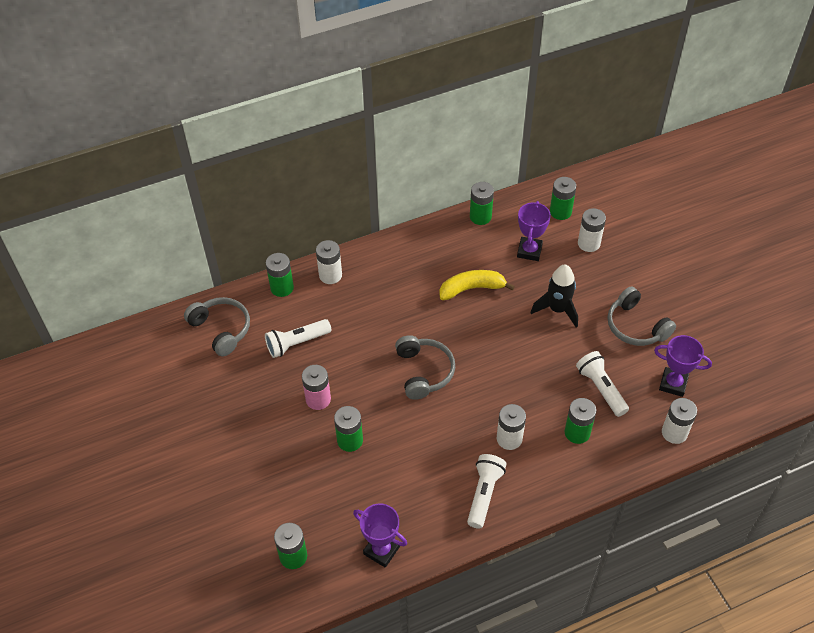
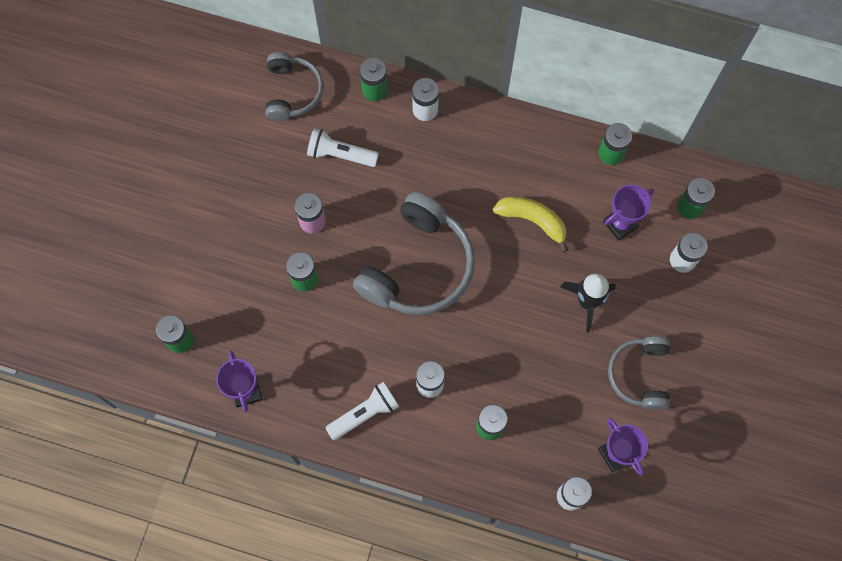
camera: 40 degrees right, 20 degrees up
grey headphones [395,335,455,400] -> grey headphones [353,192,475,315], size x1.67
white flashlight [576,351,629,417] -> none

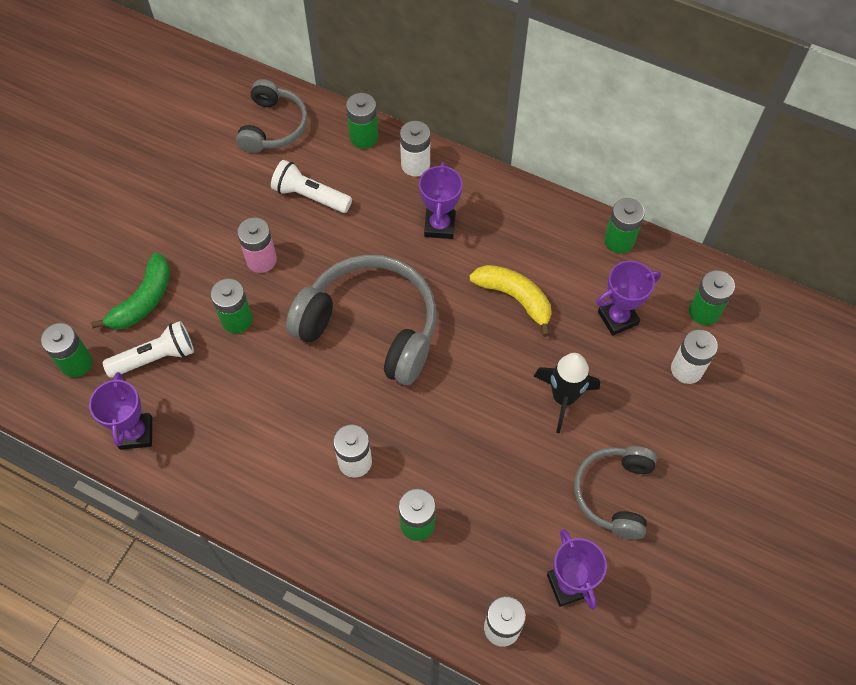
camera: 10 degrees right, 10 degrees down
white flashlight [326,382,399,440] -> white flashlight moved to [103,321,194,378]
grey headphones [353,192,475,315] -> grey headphones turned 105 degrees counterclockwise [286,255,437,385]
none -> green banana [91,252,170,330]
none -> purple trophy [419,162,463,239]

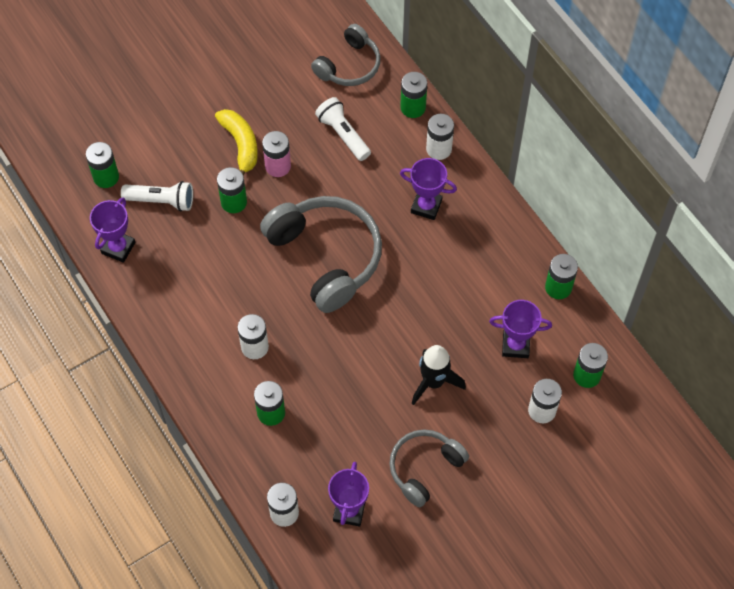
camera: 30 degrees right, 0 degrees up
green banana [91,252,170,330] -> none
purple trophy [419,162,463,239] -> purple trophy turned 75 degrees clockwise [400,158,457,220]
yellow banana [470,265,551,337] -> yellow banana moved to [215,109,258,176]

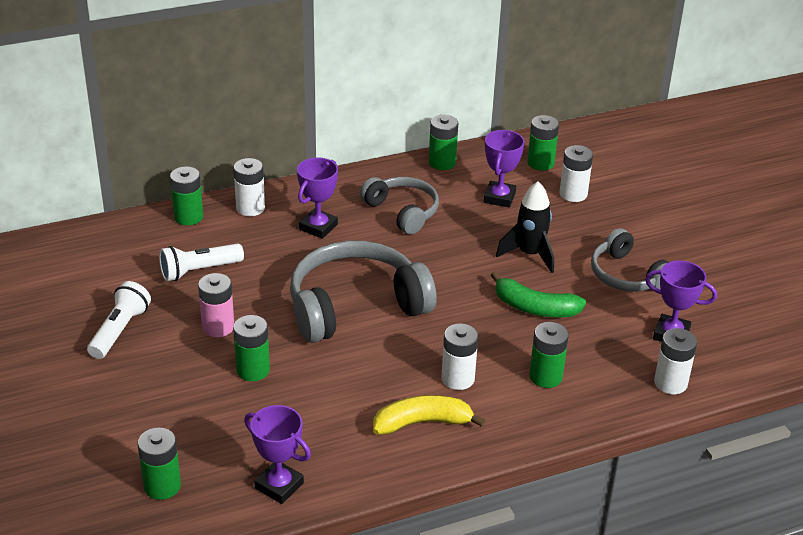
camera: 80 degrees left, 25 degrees down
white flashlight [121,181,193,212] -> white flashlight moved to [87,281,151,359]
yellow banana [215,109,258,176] -> yellow banana moved to [373,395,486,435]
grey headphones [311,24,380,86] -> grey headphones moved to [360,177,439,235]
none -> green banana [491,272,586,317]

